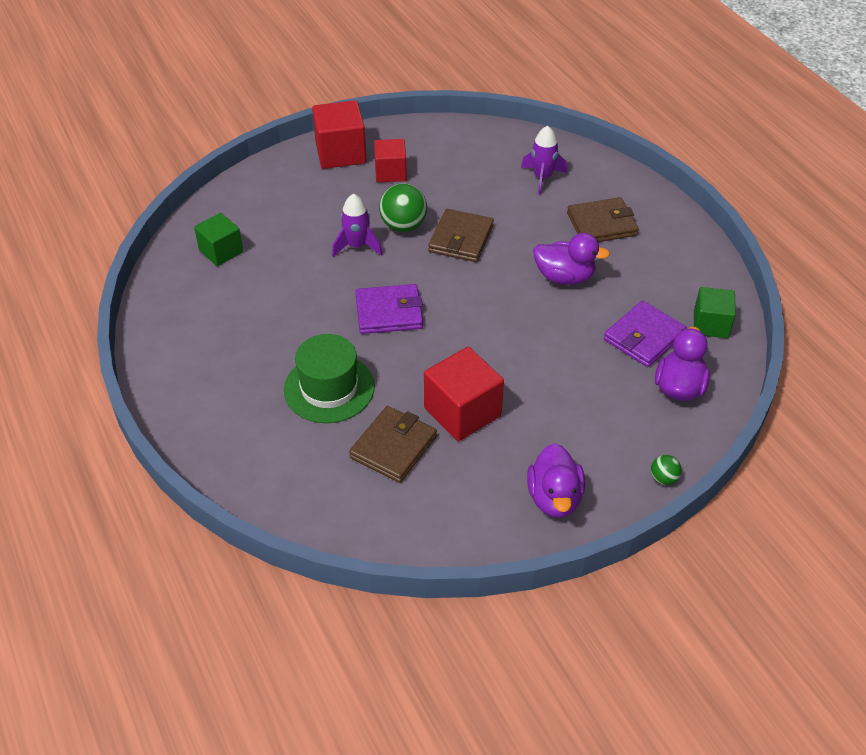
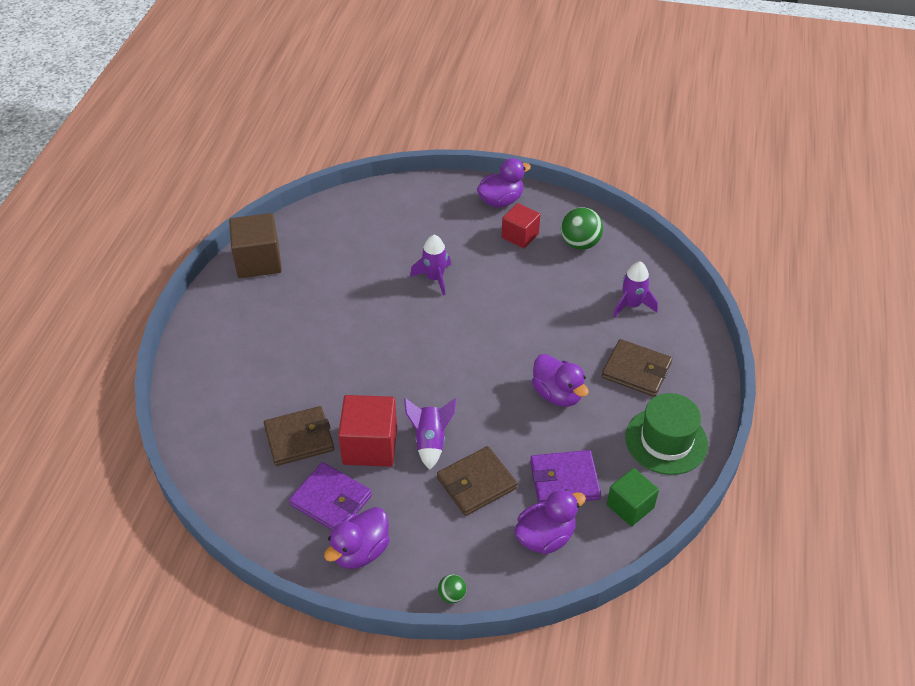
camera: 40 degrees right, 0 degrees up
green cube [194,213,243,266] -> none
green hat [284,334,375,423] -> green hat moved to [625,393,708,475]
red cube [312,100,367,169] -> purple duck [477,158,531,208]
purple wallet [355,284,423,334] -> purple wallet moved to [289,462,372,530]
green ball [379,183,427,232] -> green ball moved to [561,207,603,250]
brown wallet [428,209,494,262] -> brown wallet moved to [437,446,517,516]
none -> brown cube [229,213,282,278]
none -> purple rocket [404,398,456,470]

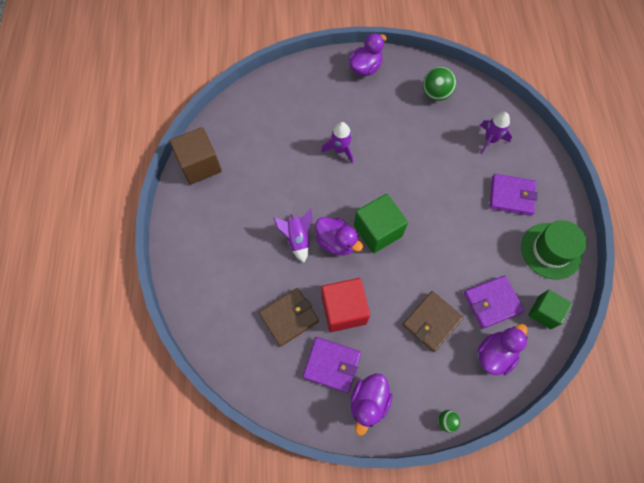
camera: 15 degrees left, 20 degrees up
purple rocket [404,398,456,470] -> purple rocket moved to [274,209,312,263]
red cube [502,203,540,248] -> none
purple duck [532,354,589,406] -> purple duck moved to [315,217,363,255]
brown wallet [602,339,672,397] -> purple wallet [490,174,538,216]
none -> green cube [354,194,408,253]

